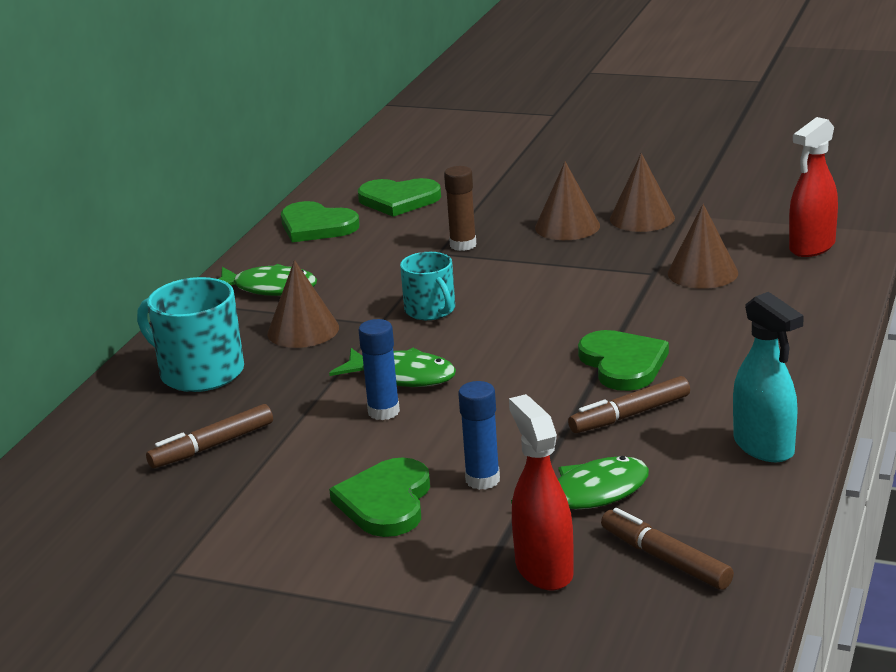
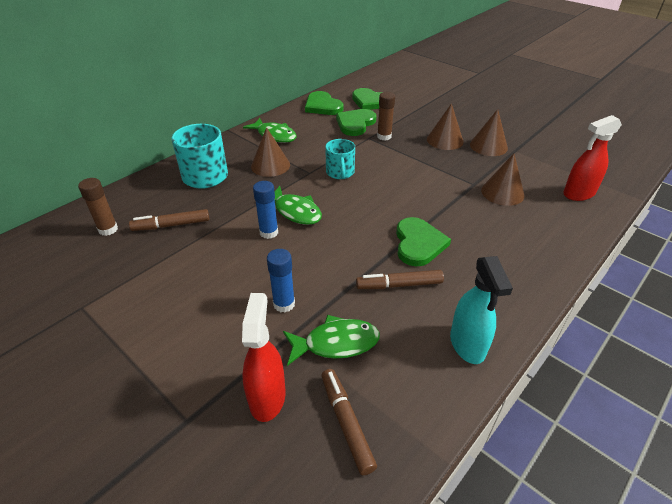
camera: 20 degrees right, 15 degrees up
green heart [329,457,430,537] -> green heart moved to [336,109,377,136]
none -> brown glue stick [78,178,118,236]

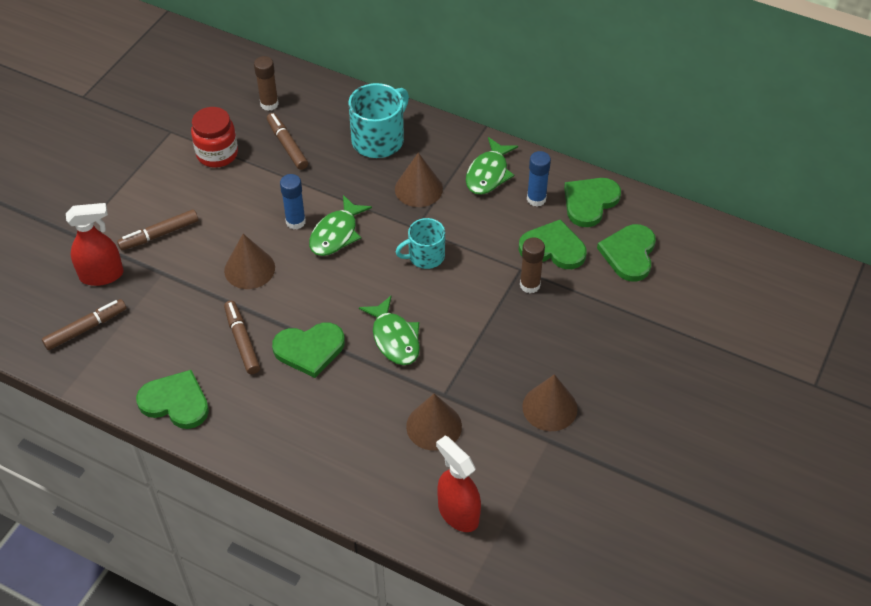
camera: 75 degrees right, 10 degrees up
blue glue stick [267,249,295,312] -> blue glue stick moved to [527,151,551,207]
green fish [283,315,380,366] -> green fish moved to [359,296,420,365]
brown cone [427,103,464,150] -> brown cone moved to [224,234,275,289]
turquoise spray bottle [450,256,513,364] -> green heart [136,370,209,429]
none -> brown marker [117,209,198,250]
none -> red jar [191,107,238,168]

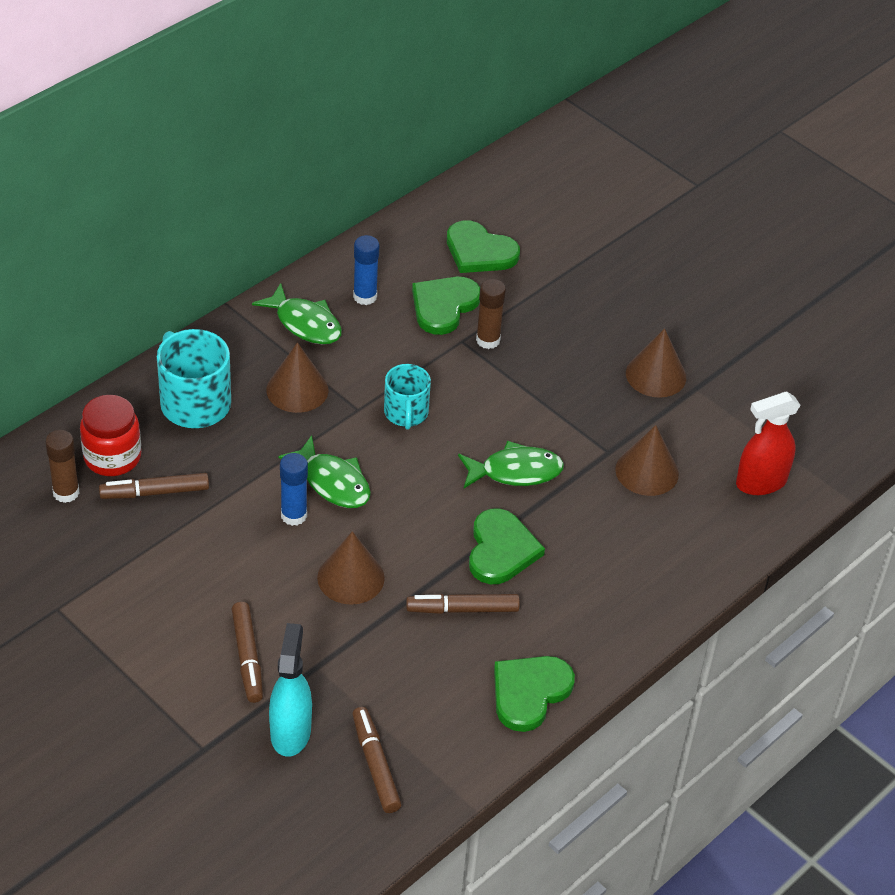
camera: 75 degrees left, 5 degrees down
red spray bottle [66,203,124,286] -> turquoise spray bottle [269,623,312,757]
red jar [191,107,238,168] -> red jar moved to [80,395,141,476]
green heart [564,178,621,227] -> none

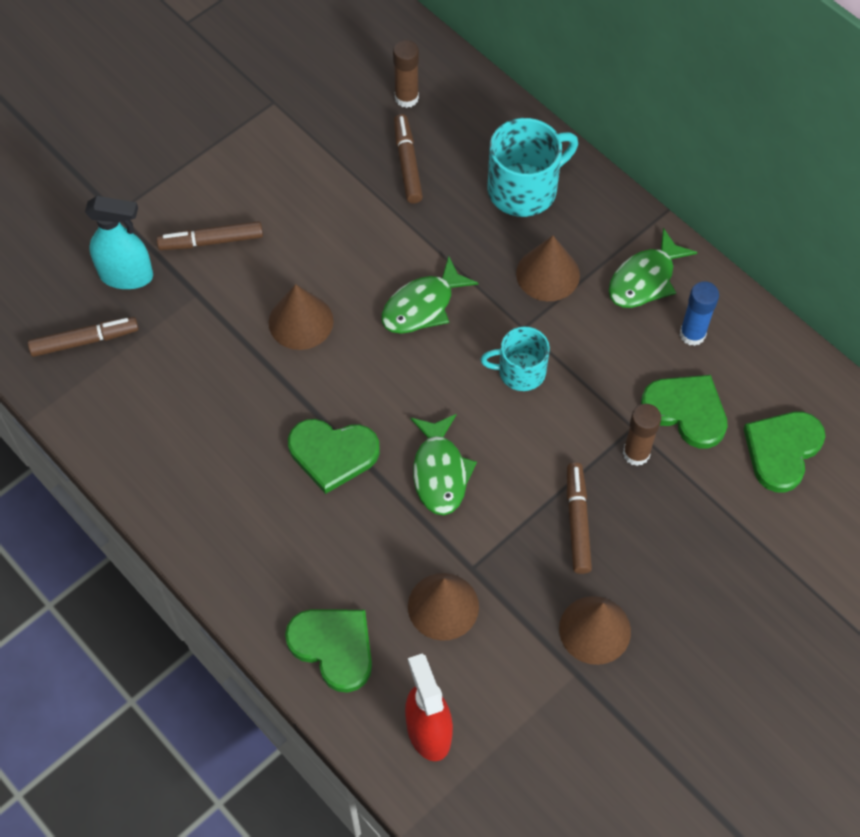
camera: 95 degrees right, 15 degrees up
red jar [80,395,141,476] -> none
blue glue stick [280,453,308,526] -> none
brown marker [406,594,520,614] -> brown marker moved to [567,463,592,574]
green heart [494,656,575,732] -> green heart moved to [285,609,372,693]

